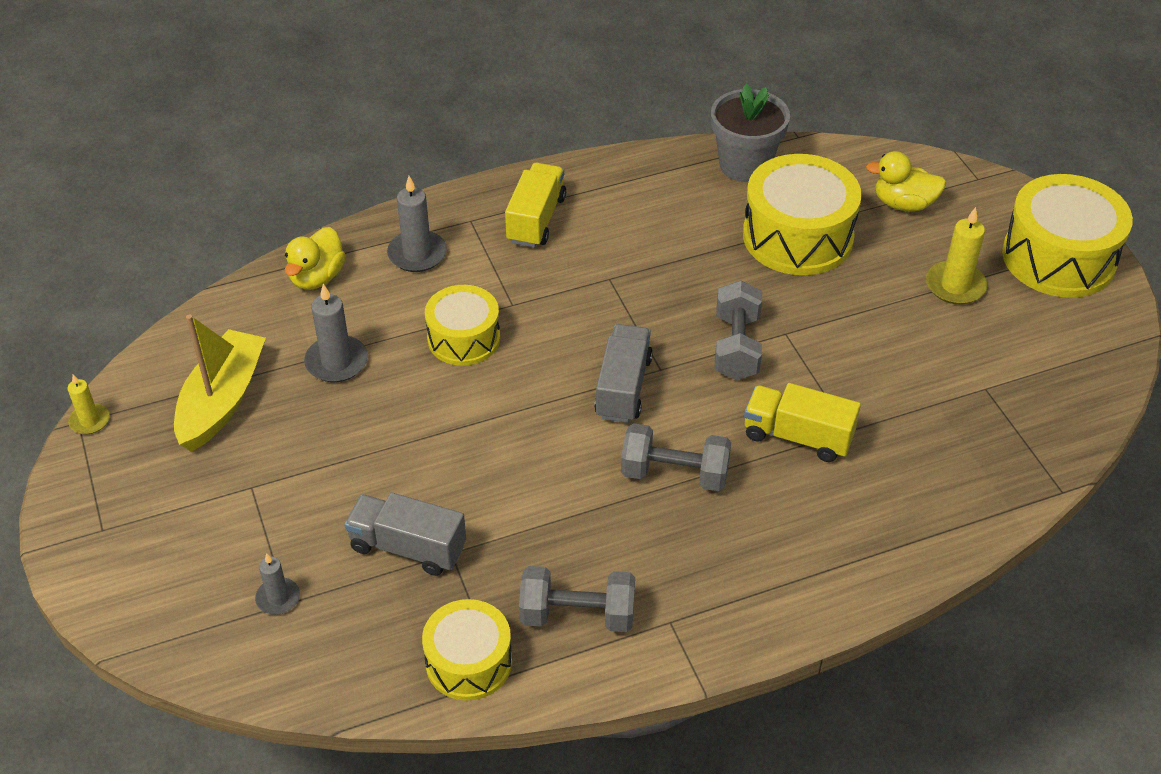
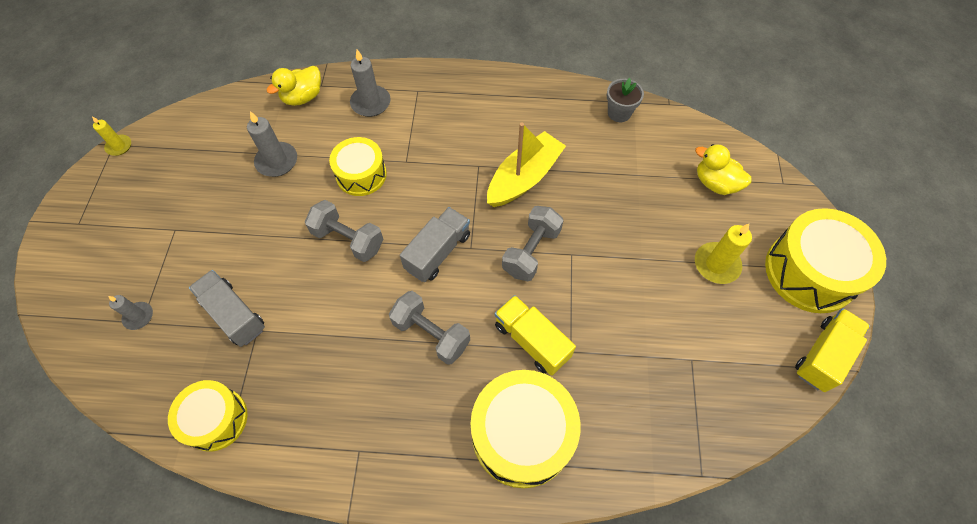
camera: 25 degrees right, 15 degrees up
yellow boat [174,314,266,451] -> yellow boat moved to [487,122,566,207]
yellow truck [505,163,566,247] -> yellow truck moved to [795,308,870,392]
grey dumbbell [519,566,635,632] -> grey dumbbell moved to [305,200,383,262]
grey flower pot [711,83,790,182] -> grey flower pot [607,78,644,122], size x0.63
yellow drum [743,154,862,275] -> yellow drum moved to [471,370,581,488]

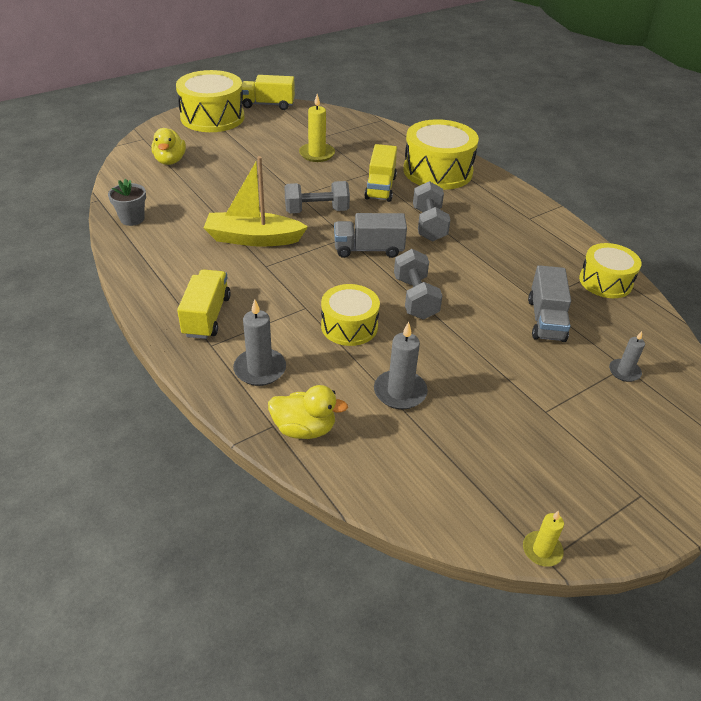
camera: 130 degrees left, 20 degrees down
yellow candle [695,224,752,284] -> yellow candle moved to [299,94,335,162]
none -> yellow truck [177,269,231,339]

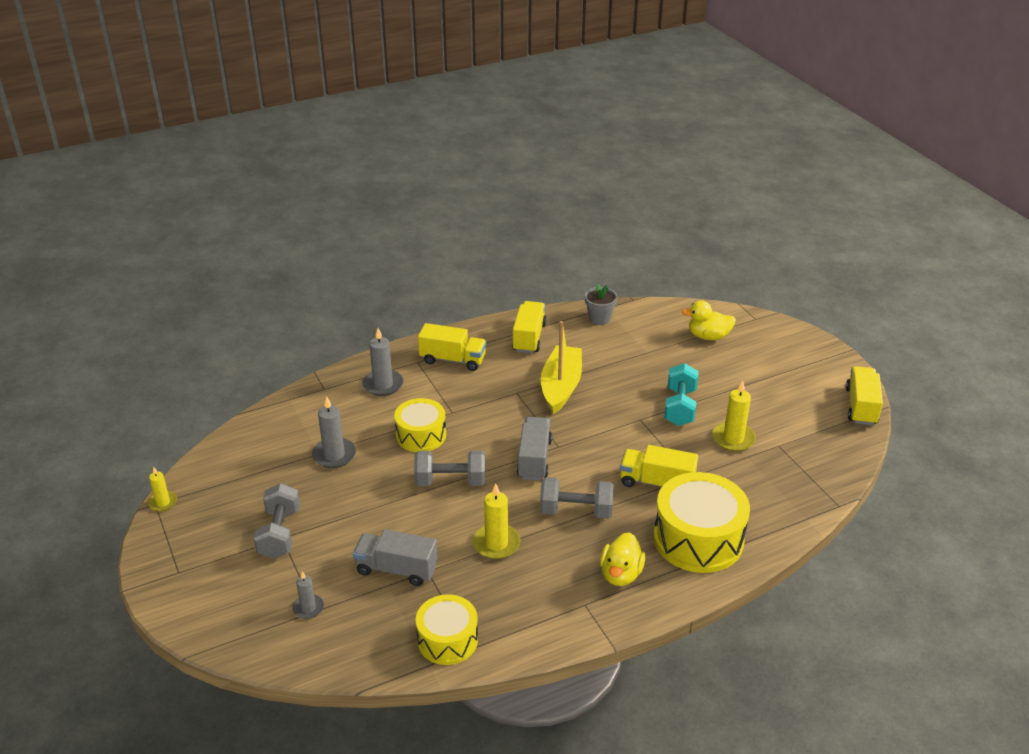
camera: 100 degrees right, 5 degrees down
yellow drum [176,70,245,132] -> none
yellow duck [268,385,348,439] -> yellow duck moved to [600,532,645,586]
grey dumbbell [284,181,350,213] -> grey dumbbell moved to [254,483,300,559]
none -> yellow candle [473,484,521,559]
none -> yellow truck [512,301,547,353]
none -> turquoise dumbbell [664,363,699,426]

